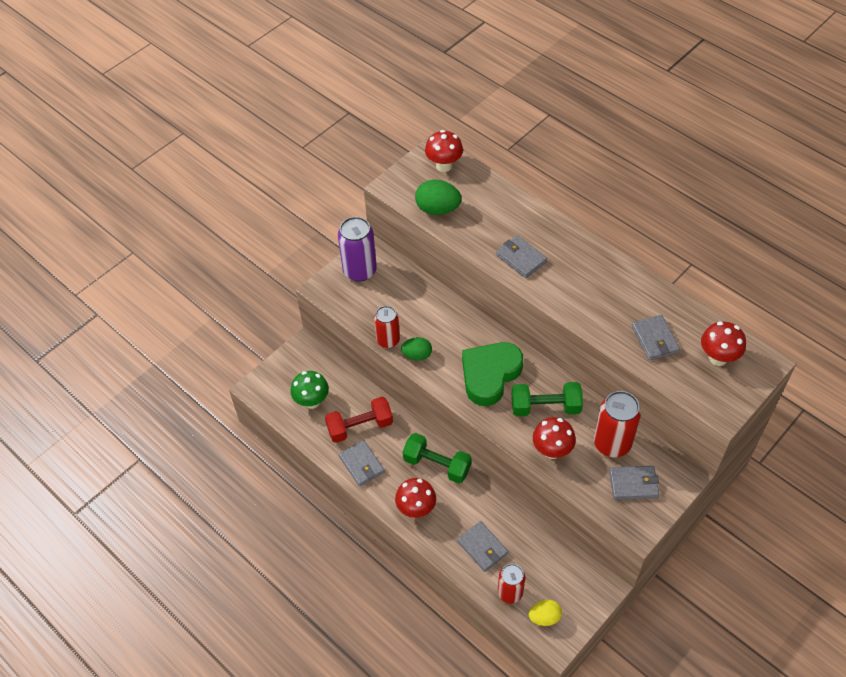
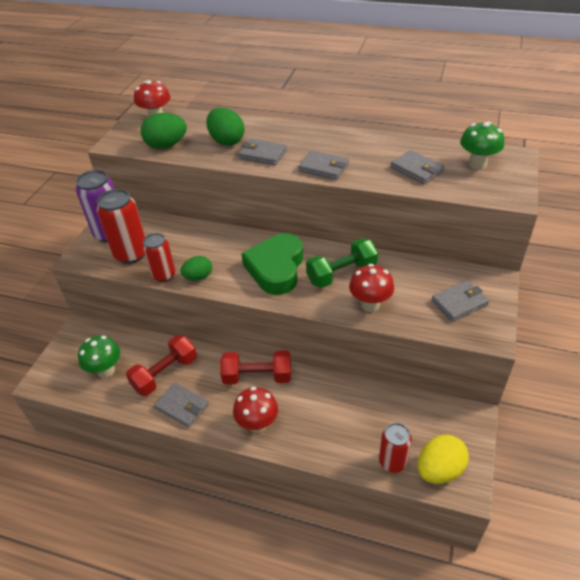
camera: 25 degrees left, 10 degrees down
green dumbbell [403,433,472,484] -> red dumbbell [220,350,291,385]
grey wallet [457,521,508,572] -> grey wallet moved to [298,150,349,180]
yellow egg [528,600,562,626] -> yellow egg [417,435,469,484], size x1.53
red can [594,391,641,457] -> red can moved to [97,189,145,264]
red mushroom [701,322,746,366] -> green mushroom [460,122,504,170]
none -> green egg [206,108,245,146]

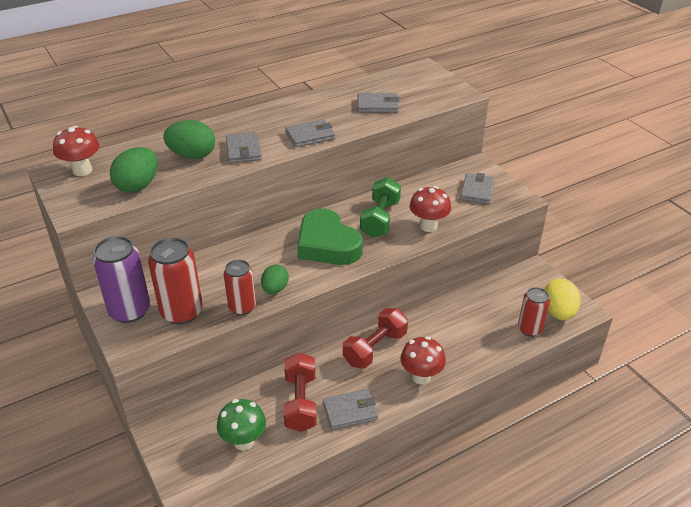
camera: 50 degrees left, 5 degrees down
grey wallet [238,138,287,165] -> grey wallet turned 75 degrees counterclockwise [226,132,262,163]
green mushroom [460,122,504,170] -> none

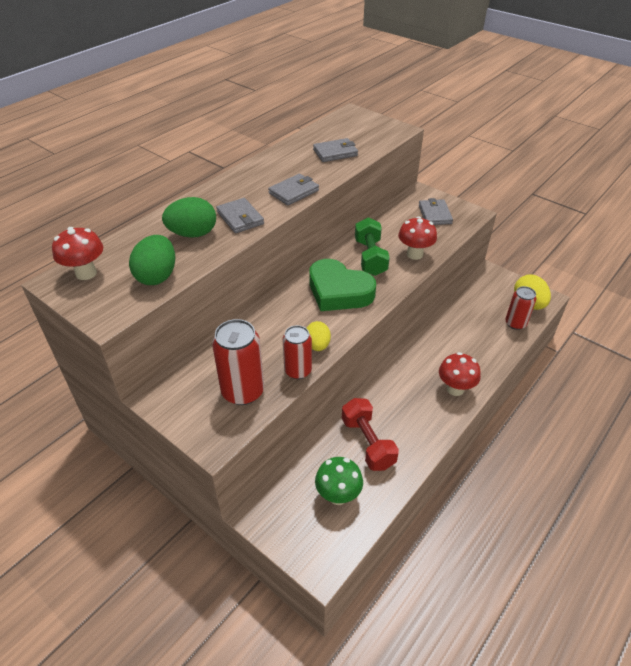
camera: 20 degrees left, 5 degrees up
purple can [92,236,150,323] -> none
green egg [261,264,289,294] -> yellow egg [307,321,331,351]
grey wallet [323,389,378,430] -> none
red dumbbell [343,308,408,369] -> none

